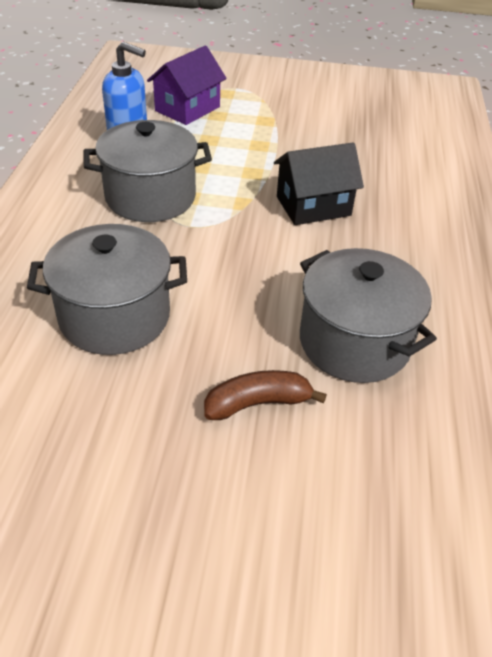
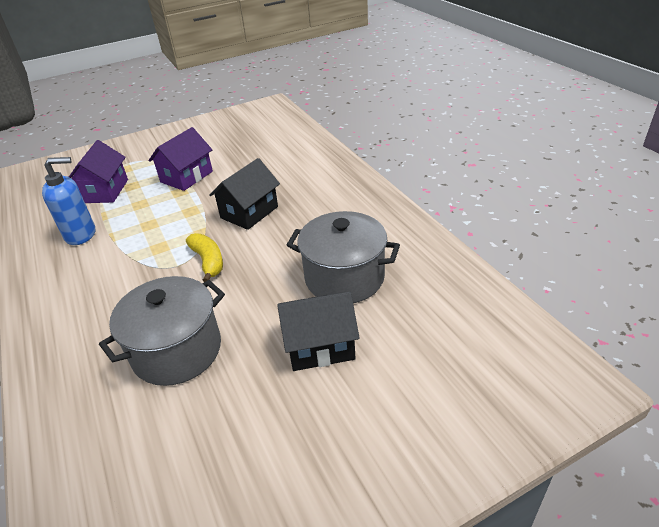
camera: 30 degrees left, 5 degrees down
grey pot [83,120,212,222] -> none
brown banana [204,370,327,420] -> black house [277,292,360,371]
none -> purple house [149,127,213,191]
none -> yellow banana [186,233,223,282]

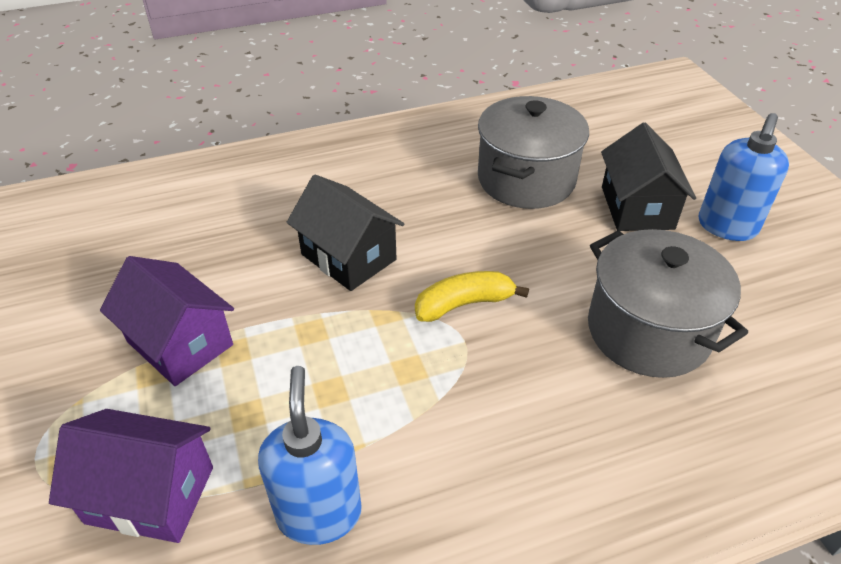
camera: 85 degrees left, 5 degrees up
none -> blue soap dispenser [699,113,789,241]

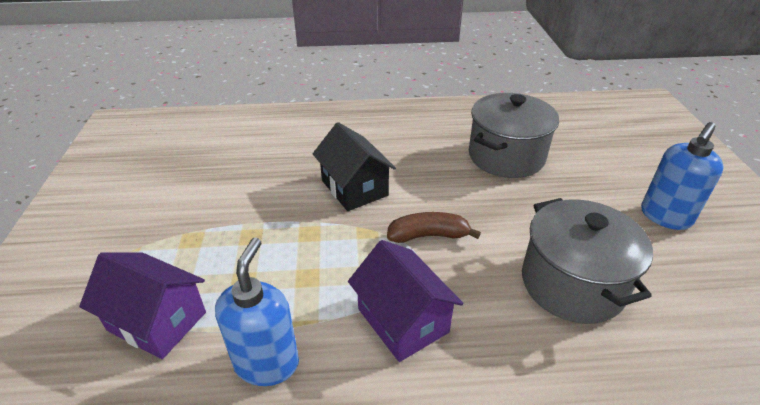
camera: 15 degrees right, 5 degrees down
purple house [100,256,234,386] -> purple house moved to [348,240,463,362]
yellow banana [415,271,529,322] -> brown banana [387,212,481,243]
black house [601,122,696,231] -> none

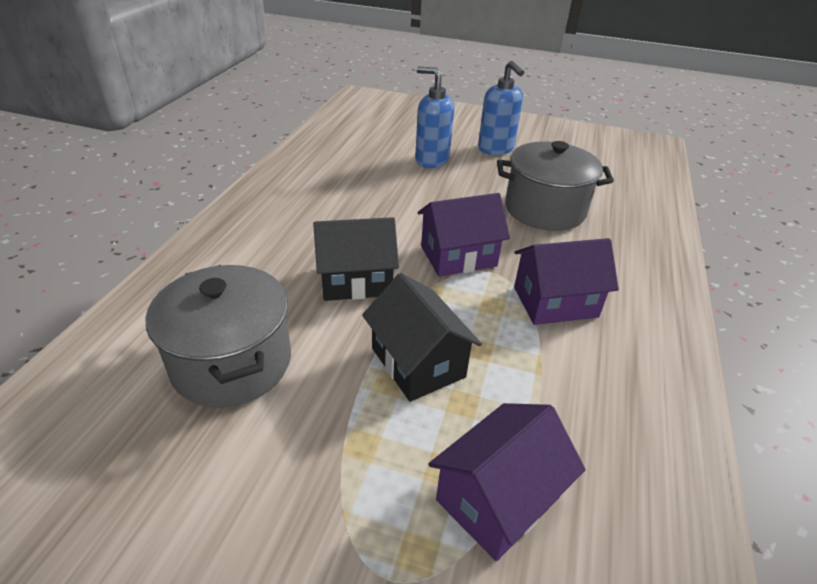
camera: 70 degrees left, 0 degrees up
blue soap dispenser [215,238,299,386] -> blue soap dispenser moved to [415,67,454,168]
brown banana [387,212,481,243] -> purple house [418,193,510,277]
grey pot [469,93,559,178] -> grey pot moved to [146,265,291,408]
none -> black house [362,273,482,402]

